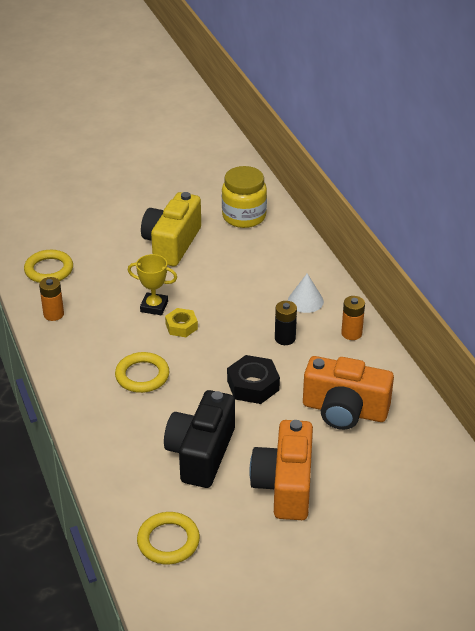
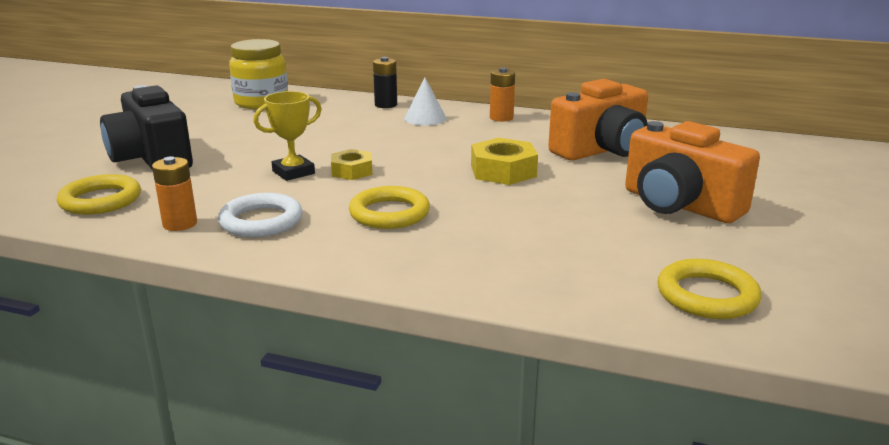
camera: 50 degrees left, 15 degrees down
yellow camera [141,192,201,266] -> none
black camera [164,390,235,488] -> black camera moved to [100,85,193,169]
black nut [227,355,280,404] -> yellow nut [471,138,538,185]
black battery [275,301,297,345] -> black battery moved to [373,57,397,108]
none -> white ring [218,193,302,237]

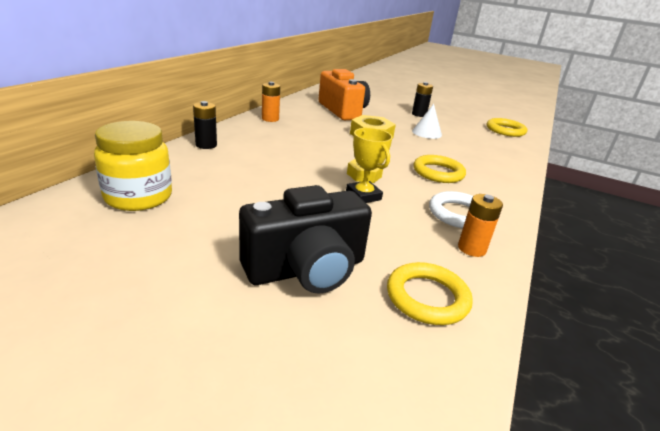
camera: 85 degrees left, 5 degrees up
white cone [404,77,446,125] -> white cone moved to [412,104,442,139]
orange camera [625,121,760,223] -> black battery [412,82,433,117]

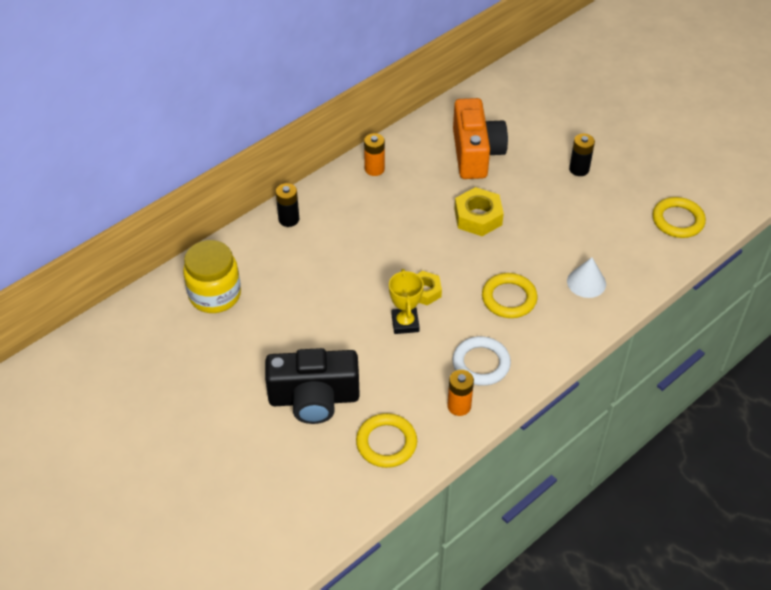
camera: 25 degrees right, 20 degrees up
white cone [412,104,442,139] -> white cone moved to [567,257,606,298]

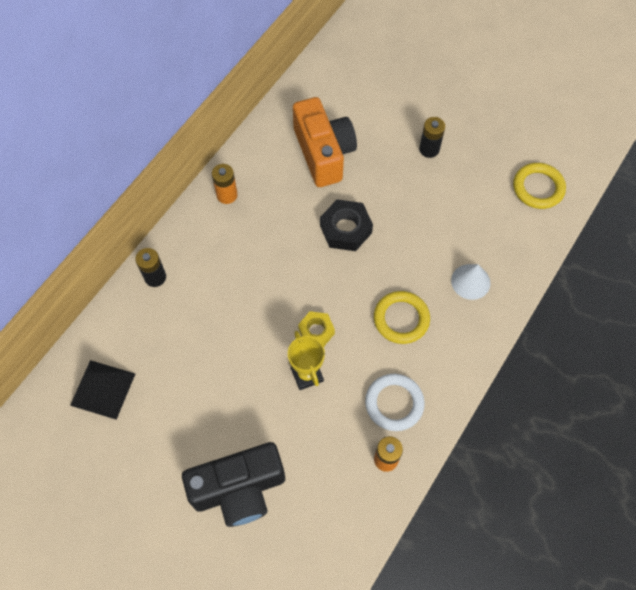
camera: 15 degrees left, 15 degrees up
yellow jar [183,240,241,313] -> black pyramid [70,360,135,420]
yellow ring [356,413,417,468] -> none
yellow nut [454,187,504,236] -> black nut [320,199,373,251]

